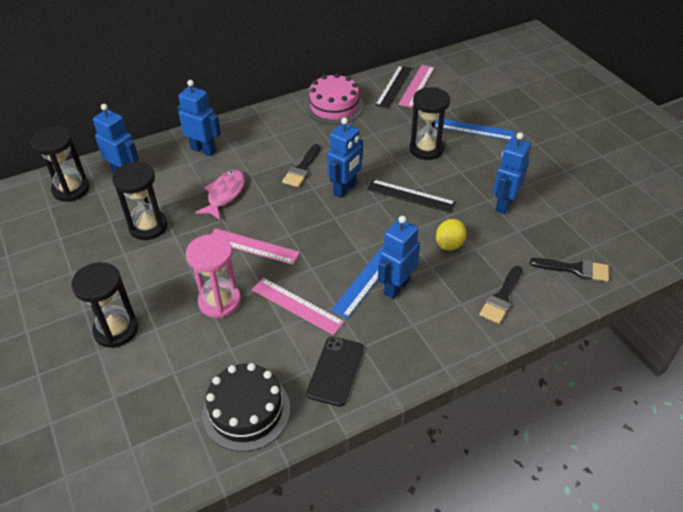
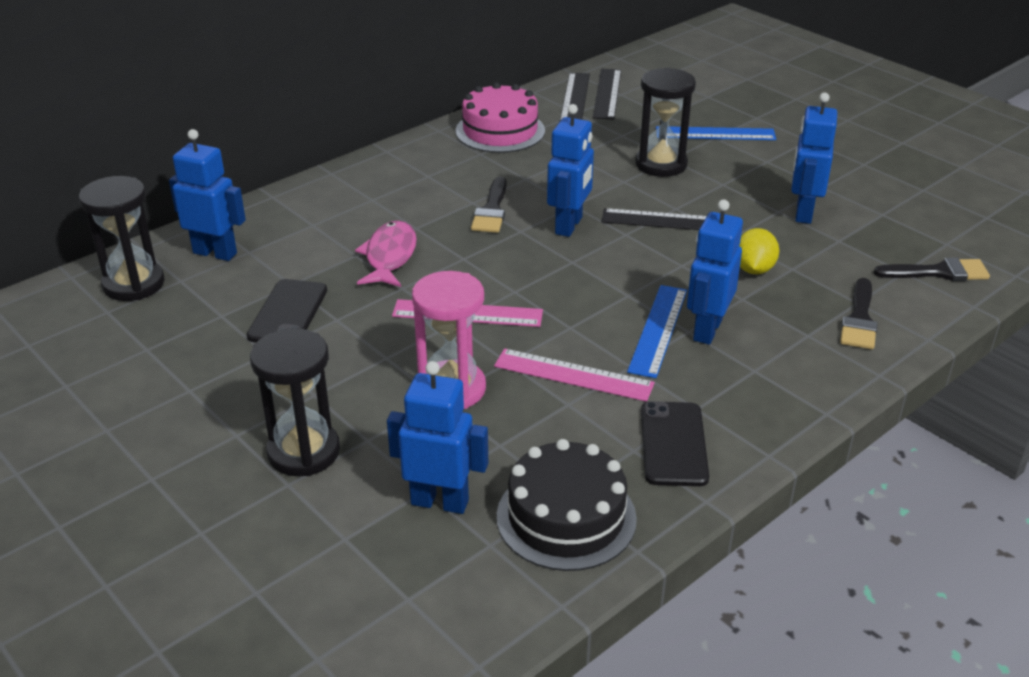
camera: 15 degrees left, 10 degrees down
black hourglass [112,162,168,240] -> black phone [247,279,327,343]
blue robot [177,80,221,156] -> blue robot moved to [387,361,488,514]
pink ruler [398,65,435,108] -> black ruler [593,69,621,120]

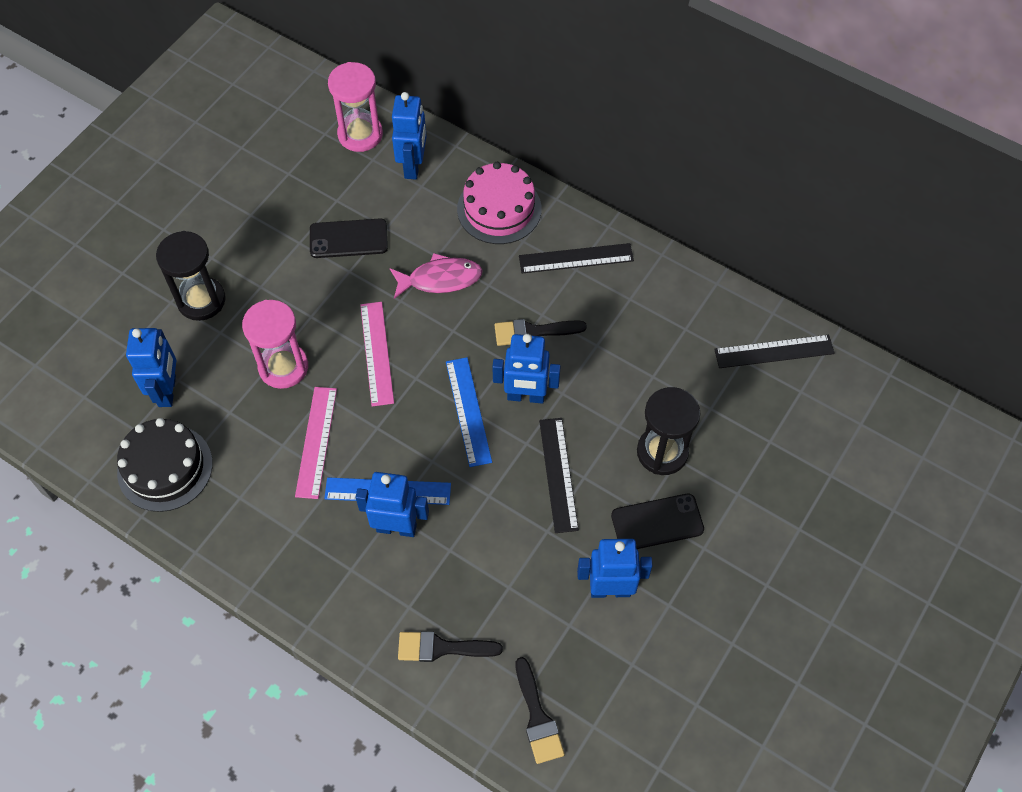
camera: 75 degrees right, 25 degrees up
black hourglass [79,176,165,301] -> pink hourglass [328,62,383,152]
pink cake [455,82,545,153] -> pink cake moved to [457,162,542,244]
black ruler [593,69,621,120] -> black ruler moved to [519,243,634,274]
black phone [641,401,709,486] -> black phone moved to [611,494,704,549]
blue ruler [656,126,776,140] -> blue ruler moved to [446,357,492,467]
yellow lemon [739,228,779,274] -> none

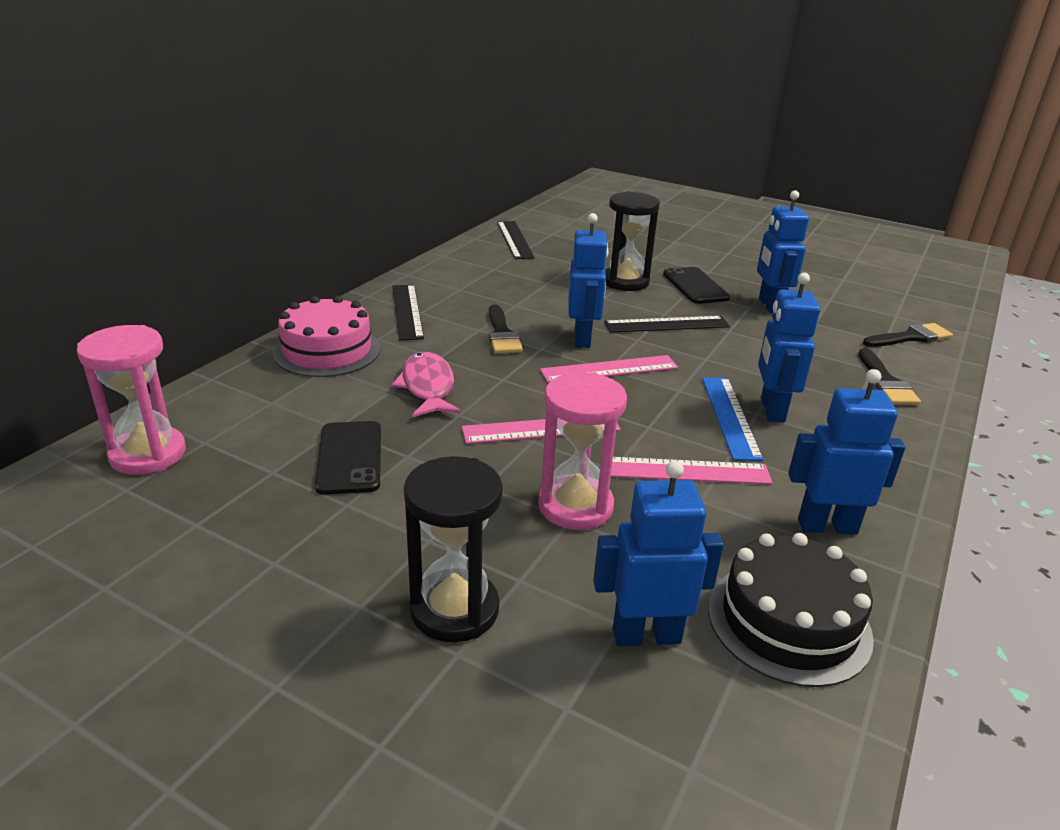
camera: 95 degrees left, 30 degrees down
blue robot [392,92,427,180] -> blue robot moved to [788,369,905,535]
blue ruler [446,357,492,467] -> pink ruler [540,355,678,383]

